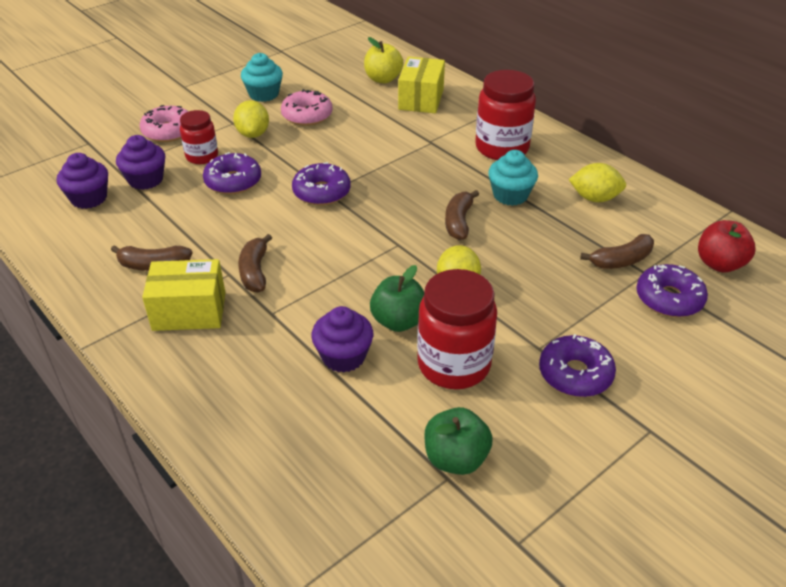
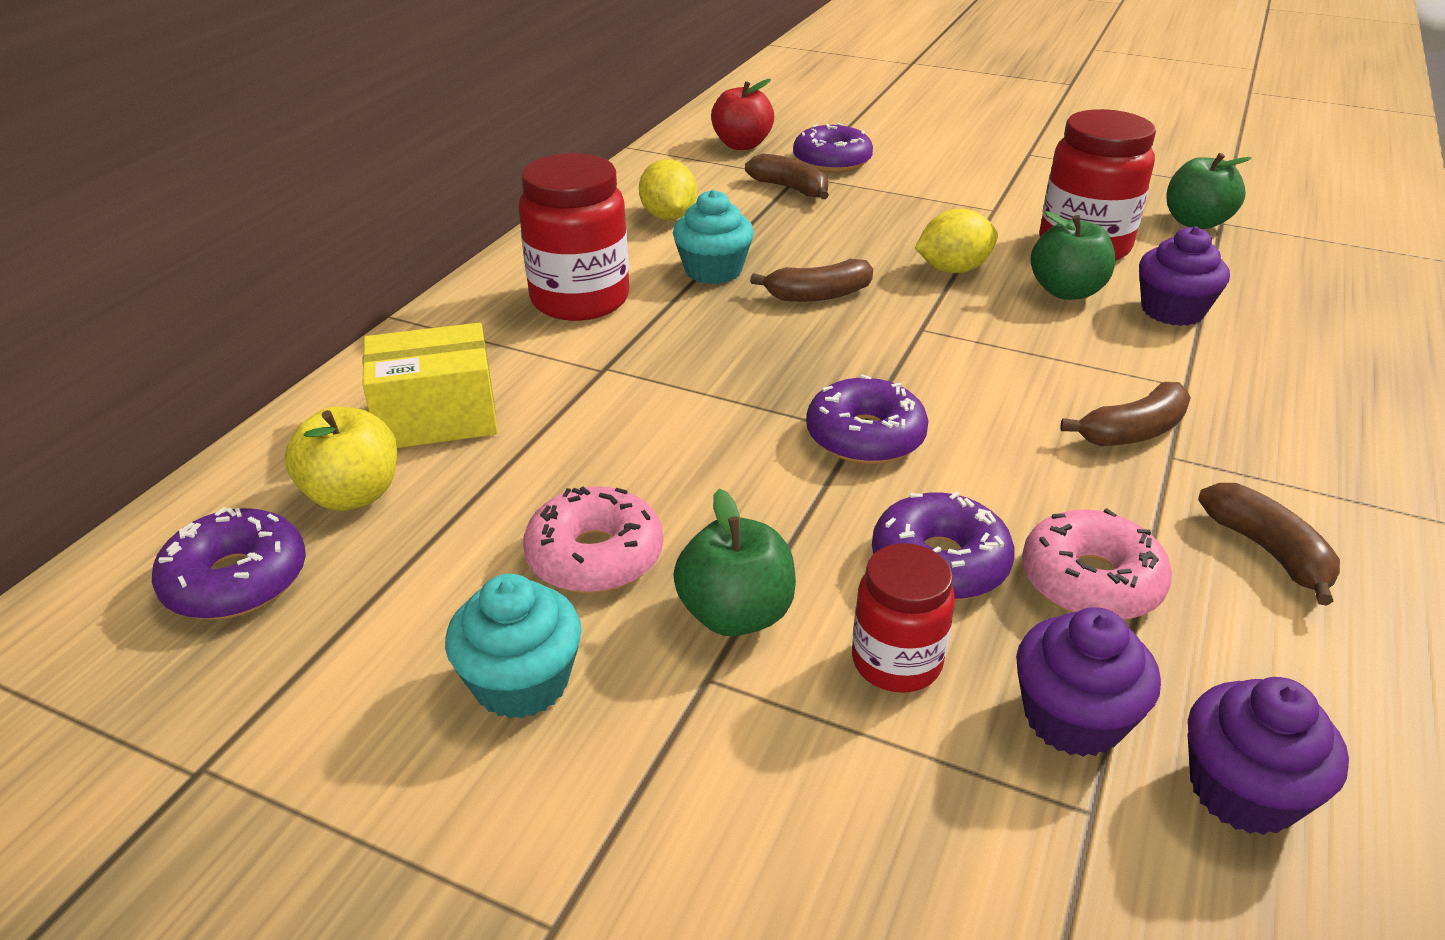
camera: 115 degrees left, 5 degrees down
pink donut [139,105,189,142] -> pink donut moved to [1022,508,1172,620]
yellow box [142,259,226,331] -> none
yellow lemon [233,100,269,138] -> green apple [673,489,796,636]
purple donut [539,334,616,397] -> purple donut moved to [152,507,306,620]

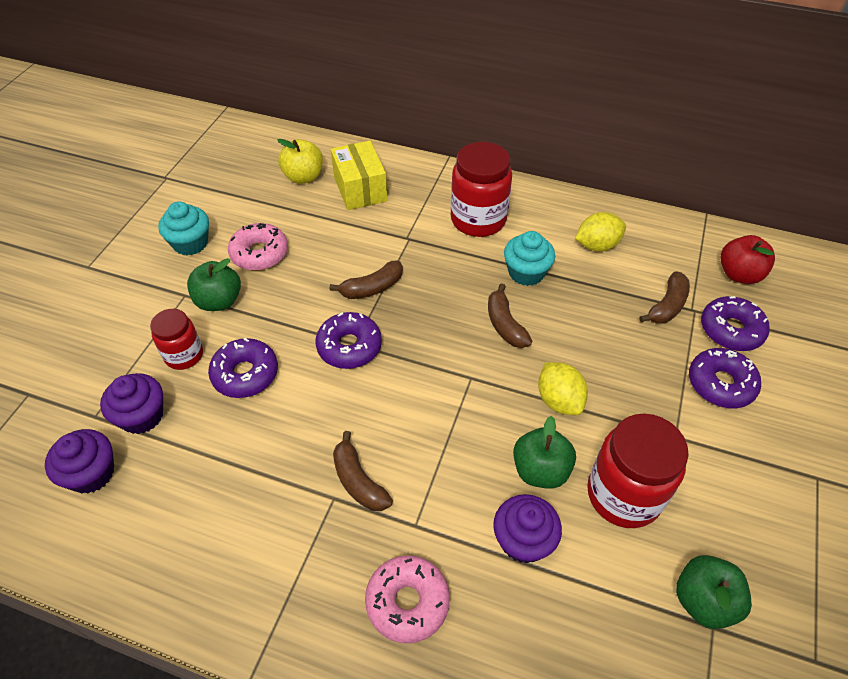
camera: 85 degrees right, 15 degrees up
purple donut [152,507,306,620] -> purple donut moved to [689,348,761,408]
pink donut [1022,508,1172,620] -> pink donut moved to [365,555,450,644]
brown banana [1198,483,1340,606] -> brown banana moved to [329,261,403,299]

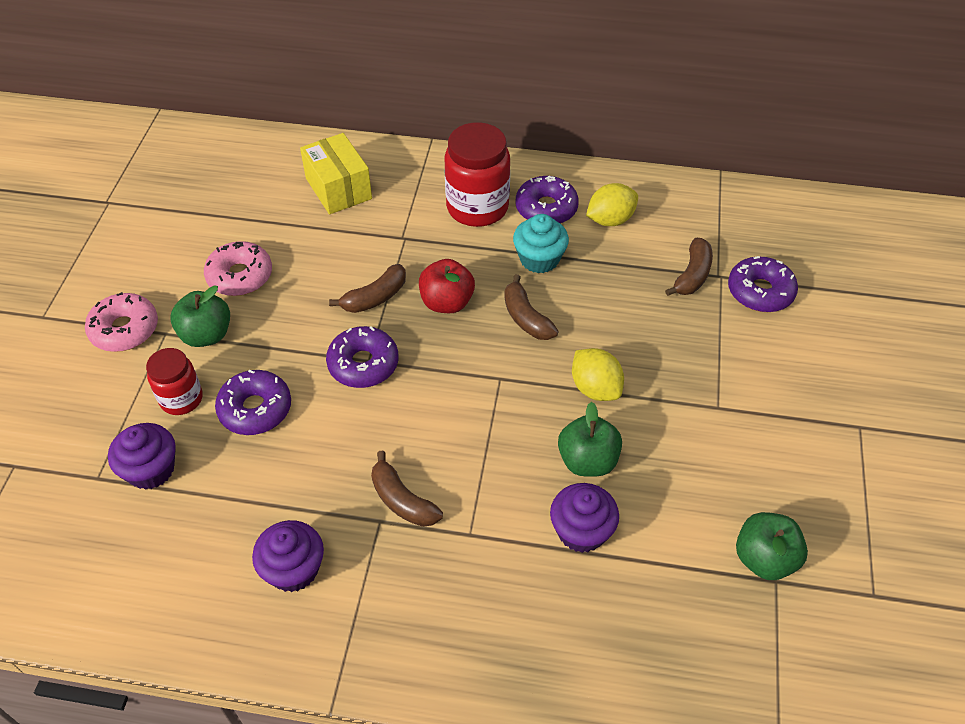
camera: 10 degrees left, 0 degrees up
purple cupcake [45,429,114,494] -> purple cupcake moved to [252,520,324,592]
turquoise cupcake [158,201,209,255] -> none
yellow apple [277,139,323,184] -> none
pink donut [365,555,450,644] -> pink donut moved to [85,292,158,352]
red jar [587,414,689,528] -> none
purple donut [689,348,761,408] -> purple donut moved to [516,176,579,224]
red apple [720,235,775,284] -> red apple moved to [419,259,475,313]

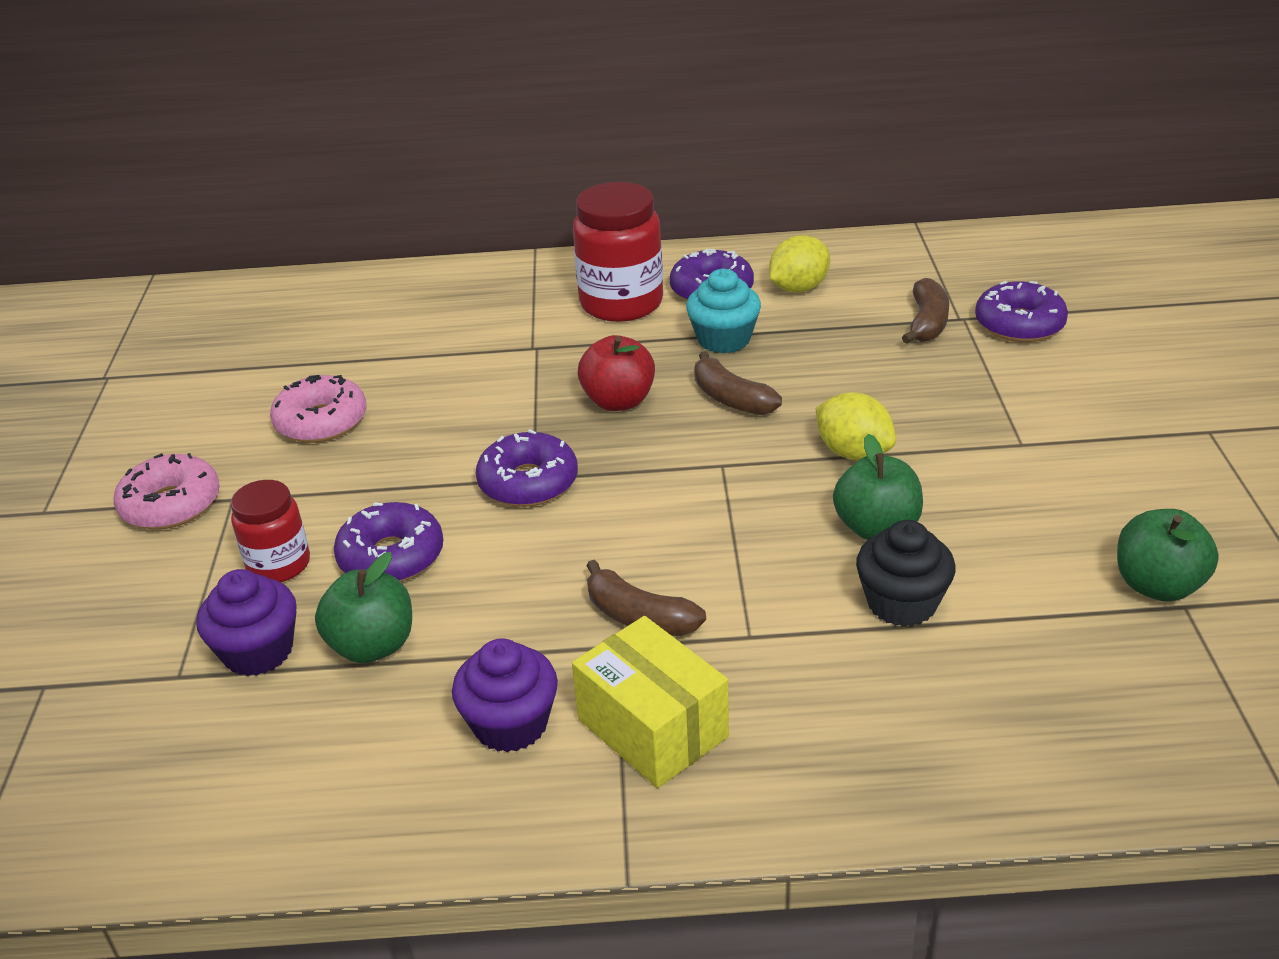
camera: 10 degrees left, 15 degrees down
green apple [170,285,230,347] -> green apple moved to [315,552,412,663]
yellow box [300,133,372,214] -> yellow box moved to [572,616,729,788]
brown banana [329,264,406,313] -> none
purple cupcake [550,483,619,553] -> black cupcake [856,520,955,627]

